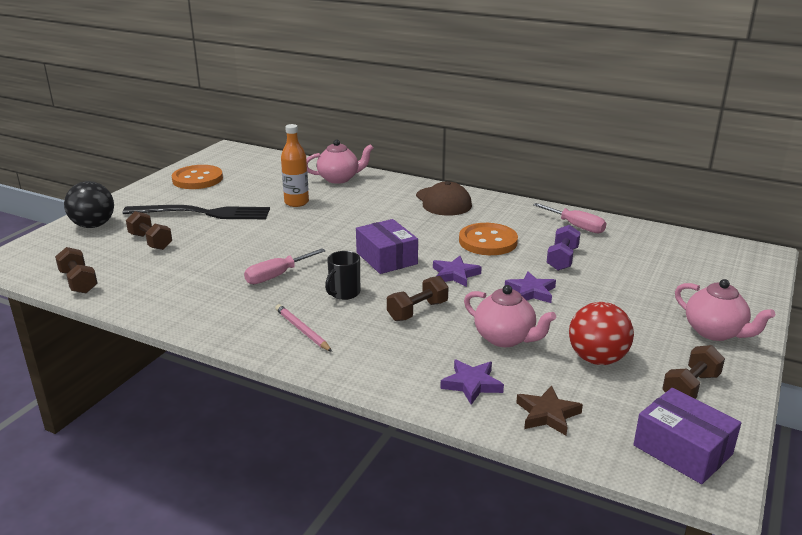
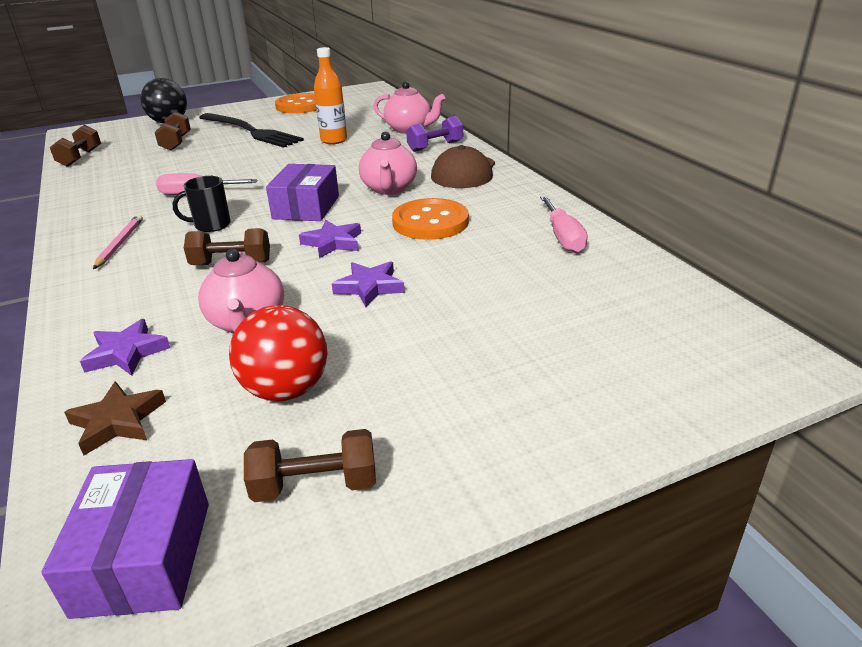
camera: 40 degrees right, 5 degrees up
purple dumbbell [547,225,581,271] -> purple dumbbell moved to [406,116,463,152]
pink teapot [675,279,775,341] -> pink teapot moved to [359,132,417,195]

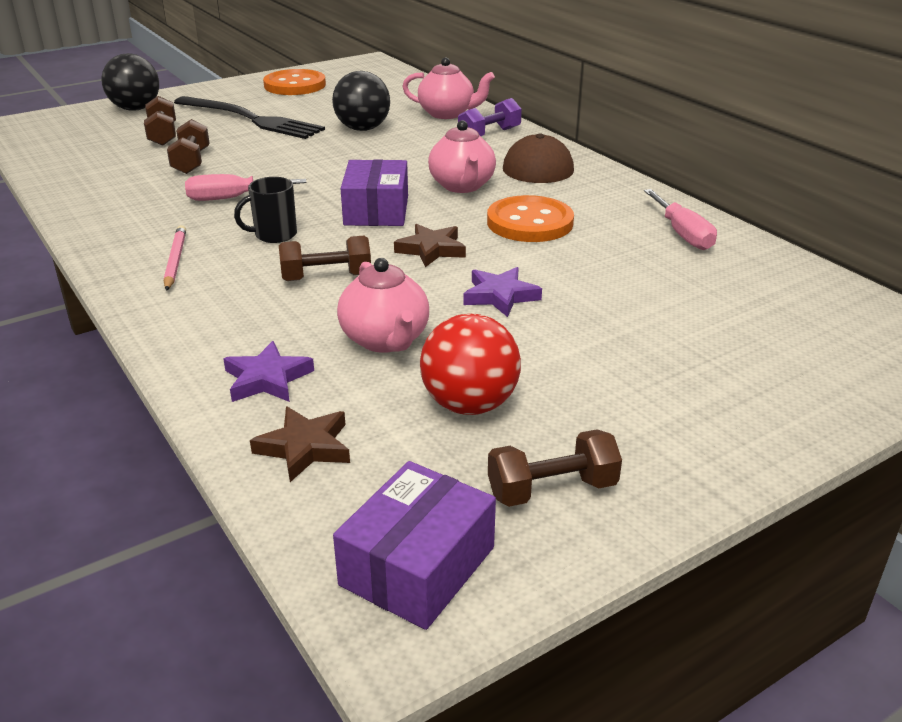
camera: 10 degrees left, 0 degrees up
purple box [41,459,209,619] -> purple box turned 45 degrees clockwise [333,461,496,630]
brown dumbbell [50,125,101,167] -> brown dumbbell moved to [167,119,210,174]
purple star [299,220,361,258] -> brown star [394,224,466,267]
orange bottle [314,47,347,144] -> black ball [332,71,390,131]

